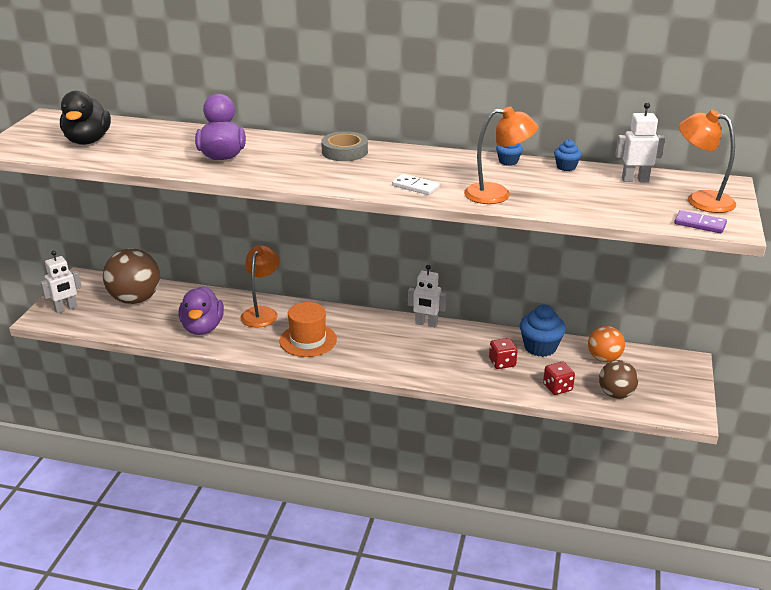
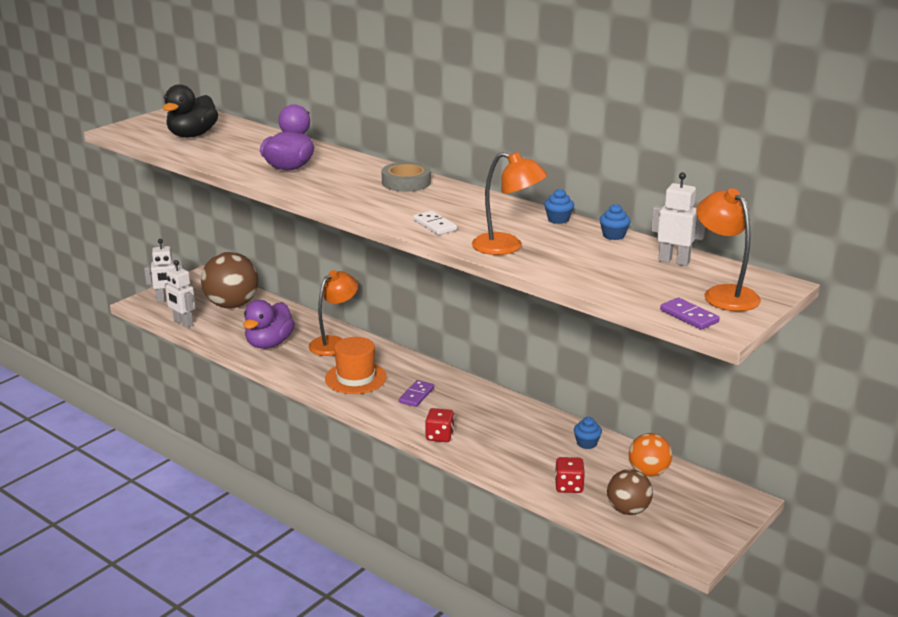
camera: 25 degrees right, 5 degrees down
white robot [408,265,446,327] -> white robot moved to [165,260,196,328]
red dice [489,338,518,369] -> red dice moved to [425,408,454,442]
blue cupcake [520,305,566,357] -> blue cupcake [574,417,602,449], size x0.53
none -> purple domino [399,380,434,407]

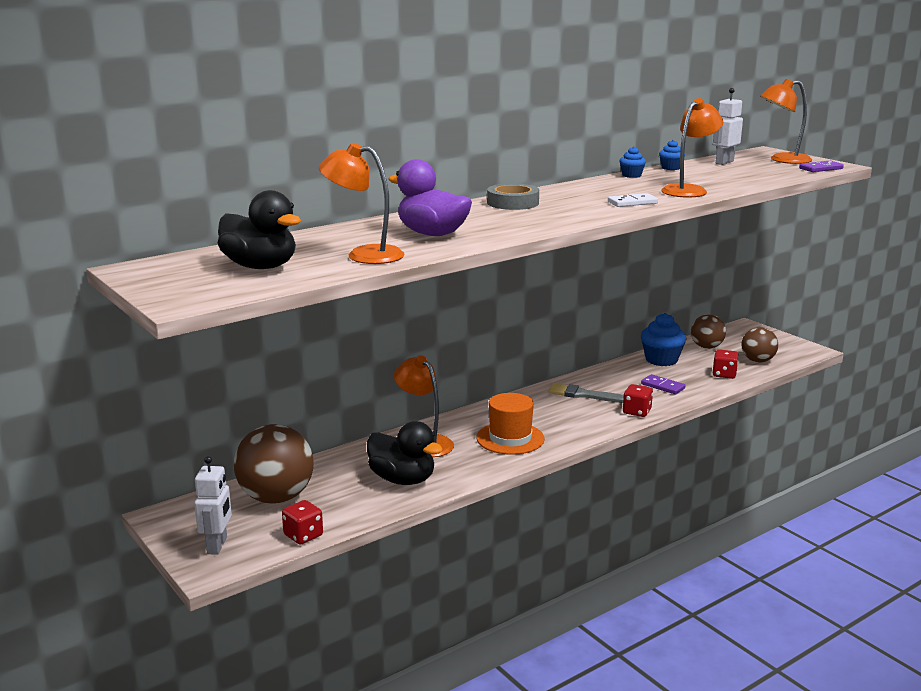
camera: 75 degrees left, 5 degrees down
white robot [165,260,196,328] -> red dice [282,500,323,545]
purple duck [243,300,295,349] -> black duck [367,421,443,485]
purple domino [399,380,434,407] -> purple domino moved to [641,374,685,394]
blue cupcake [574,417,602,449] -> blue cupcake [641,313,687,366], size x1.87
orange ball [629,433,672,477] -> brown ball [691,314,726,349]
none -> orange lamp [319,143,404,264]
none -> grey brush [549,383,624,403]

